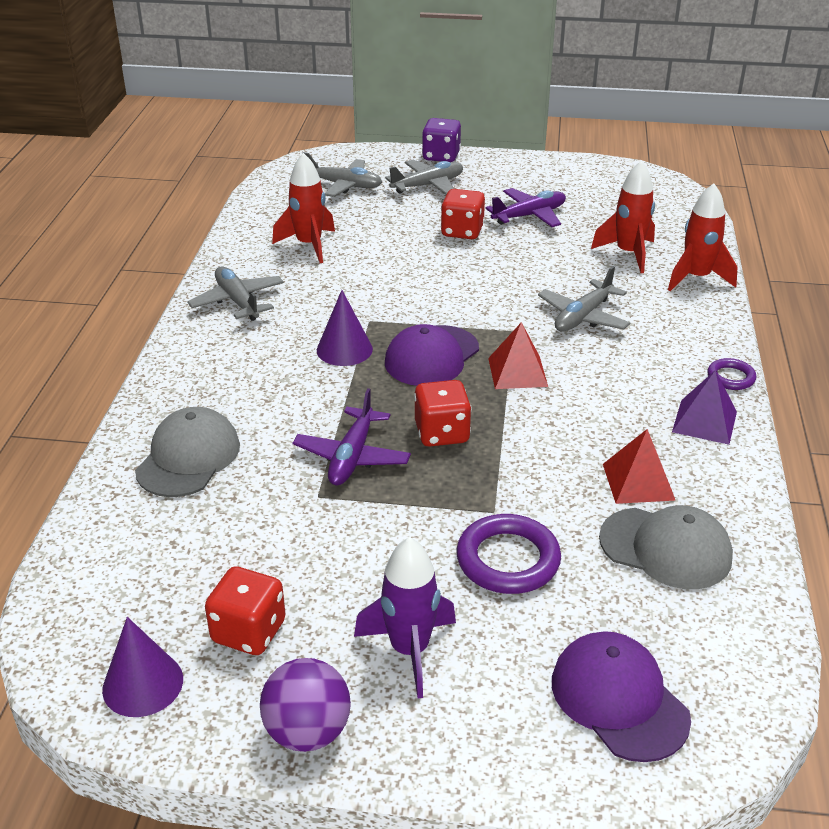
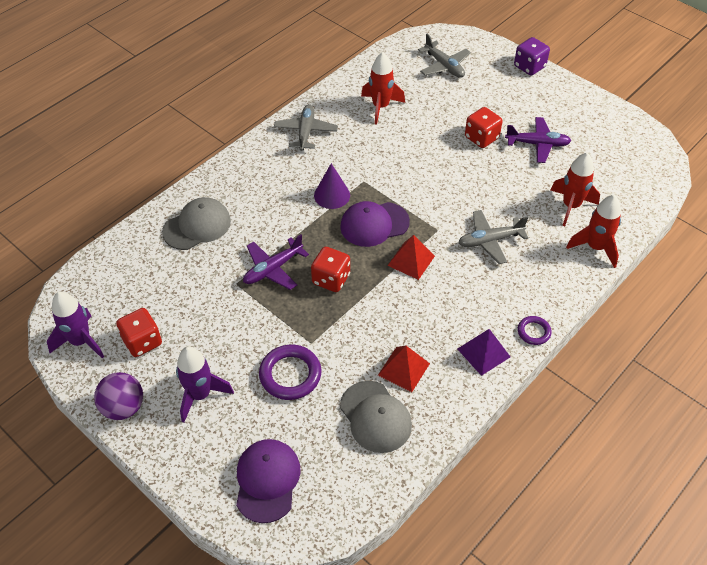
camera: 35 degrees right, 15 degrees up
purple cone [102,617,183,717] -> purple rocket [47,291,104,359]
grey plane [385,159,463,195] -> none

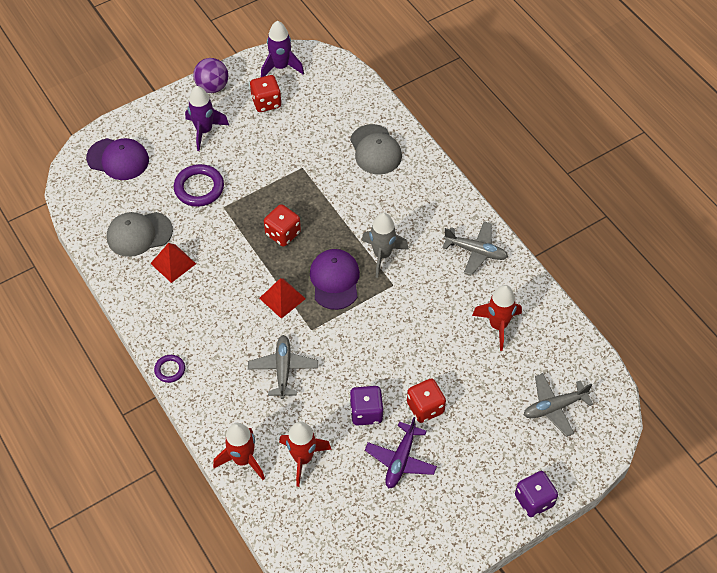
camera: 105 degrees right, 5 degrees up
purple plane [243,234,309,290] -> none
purple cone [314,163,350,209] -> grey rocket [362,213,409,278]
purple pyramid [458,329,510,376] -> none
none -> purple dice [350,386,383,426]

